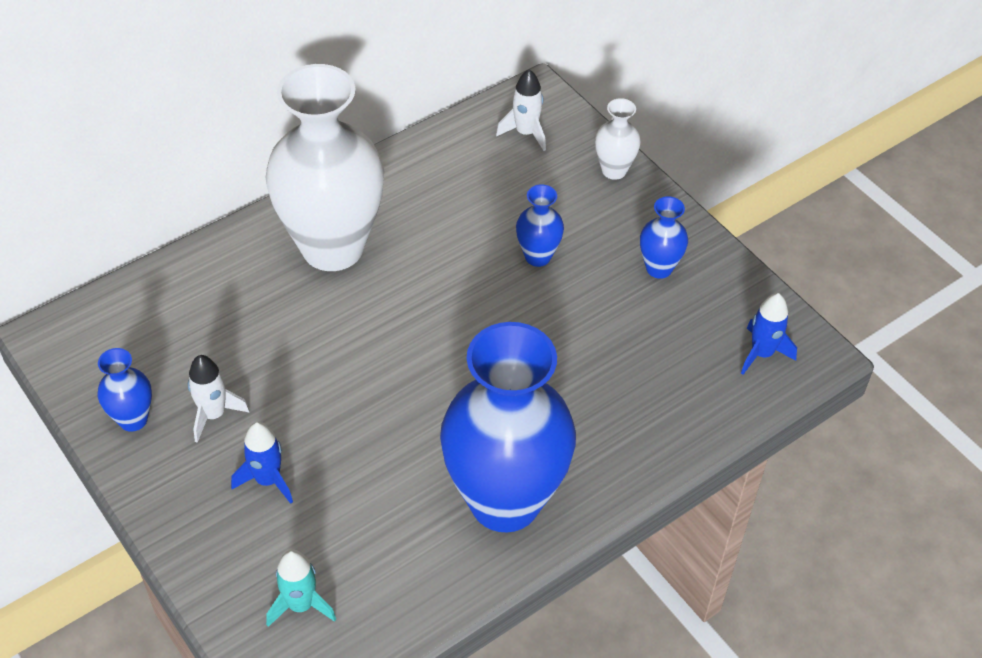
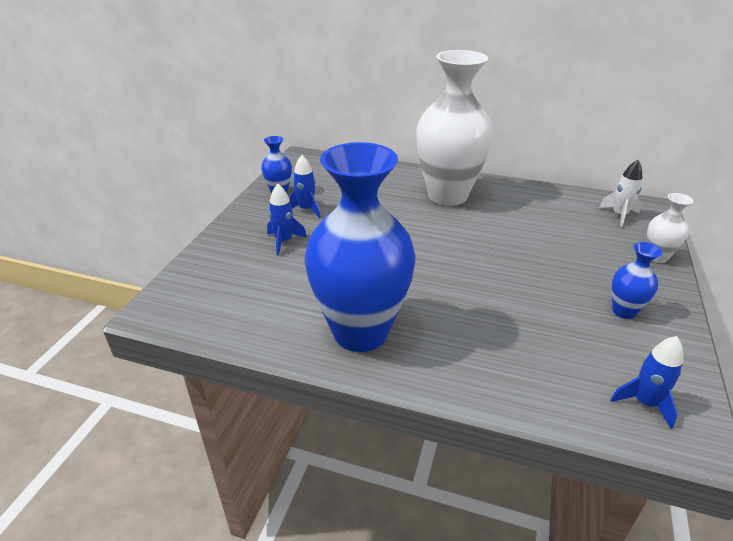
camera: 55 degrees right, 15 degrees down
white rocket [188,355,250,443] -> blue rocket [289,155,321,218]
turquoise rocket [266,550,336,627] -> none
blue vase [516,184,564,267] -> none

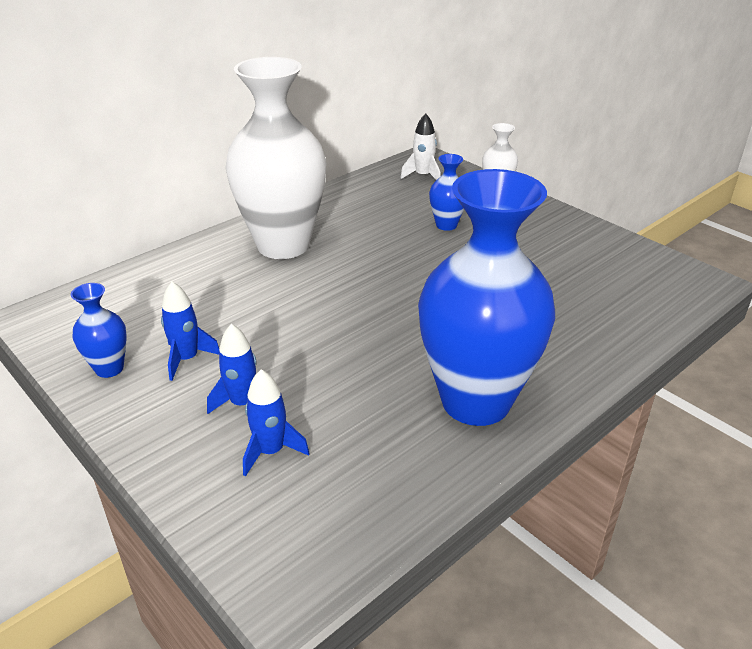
camera: 60 degrees left, 0 degrees up
blue rocket [610,336,683,429] -> blue rocket moved to [243,370,310,476]
blue vase [612,242,663,319] -> blue vase moved to [429,154,464,231]

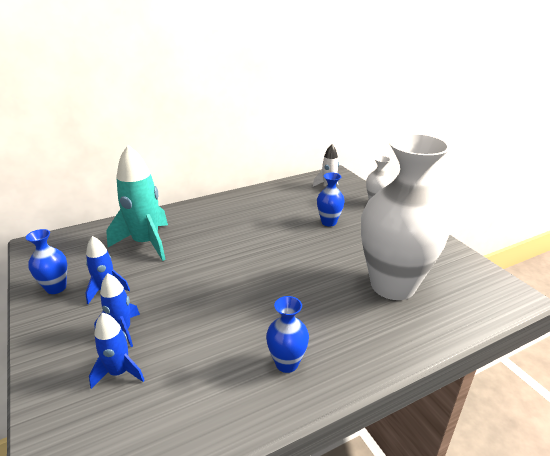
camera: 15 degrees right, 5 degrees down
white vase [225,57,326,259] -> white vase moved to [361,133,451,300]
blue vase [418,169,555,426] -> blue vase [266,296,309,373], size x0.42
none -> turquoise rocket [106,145,168,261]

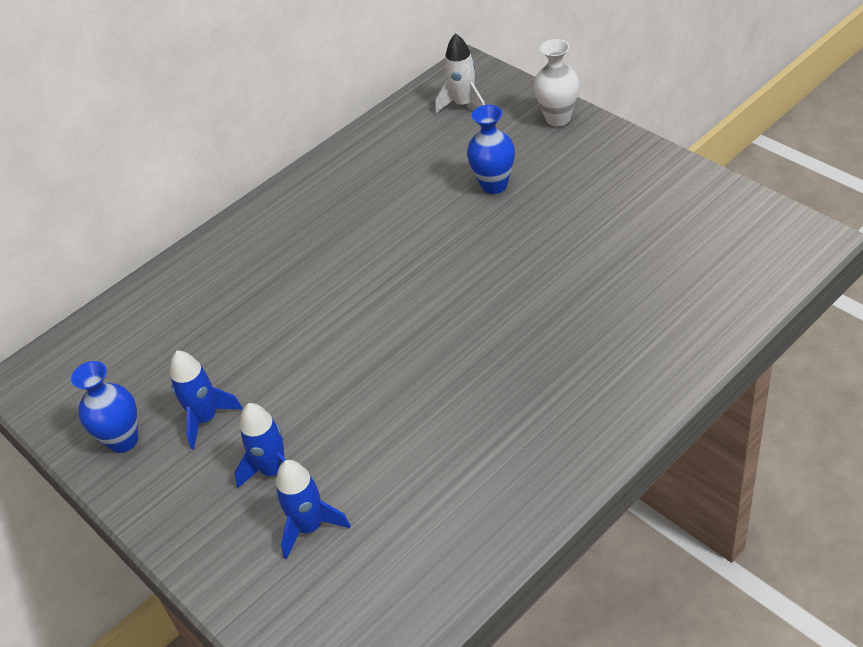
camera: 10 degrees left, 15 degrees up
turquoise rocket [106,145,168,261] -> none
blue vase [266,296,309,373] -> none
white vase [361,133,451,300] -> none

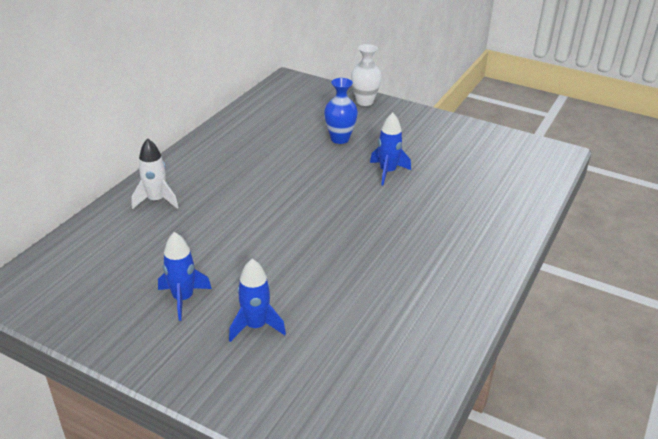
camera: 25 degrees left, 10 degrees down
blue vase [71,361,138,453] -> none
blue rocket [276,460,351,560] -> blue rocket moved to [370,113,411,185]
white rocket [435,33,485,113] -> white rocket moved to [131,138,179,209]

